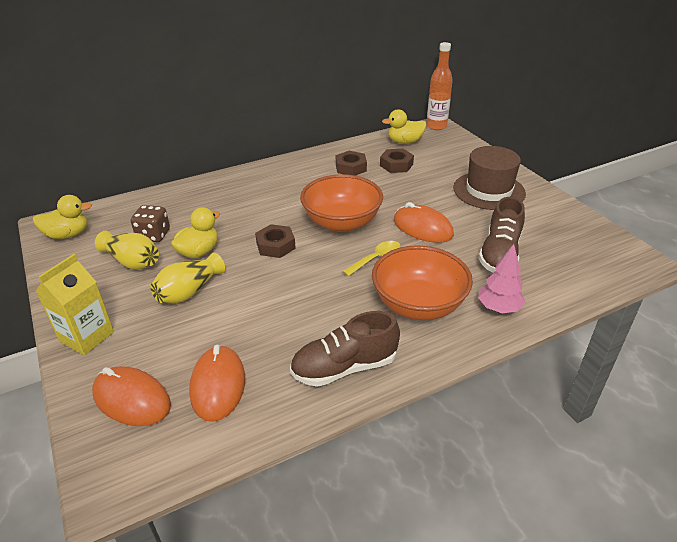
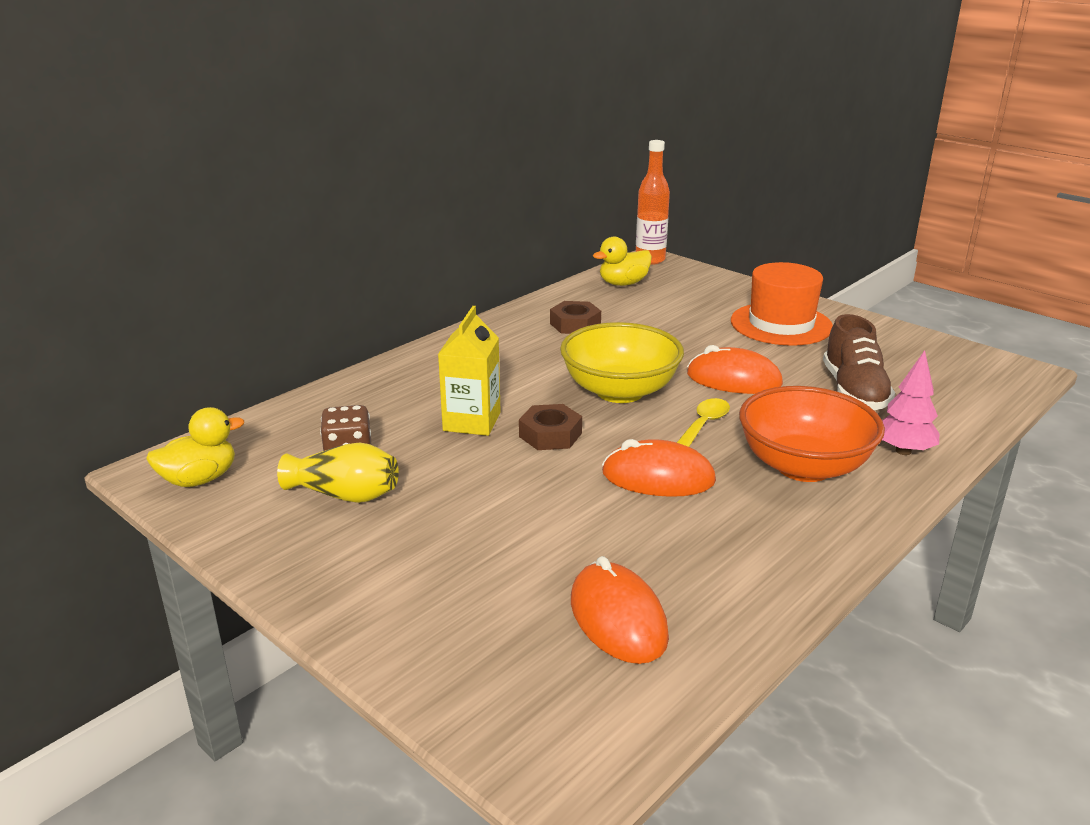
camera: 20 degrees left, 10 degrees down
yellow carton [36,254,114,356] -> yellow carton moved to [438,306,501,436]
orange mouse [92,366,171,426] -> orange mouse moved to [602,439,716,497]
yellow vase [150,252,225,303] -> none
yellow duck [171,207,220,258] -> none
brown shoe [290,311,400,387] -> none
orange bowl [300,174,383,232] -> yellow bowl [560,322,684,403]
brown nut [380,149,414,173] -> none
brown hat [453,146,526,210] -> orange hat [731,262,833,346]

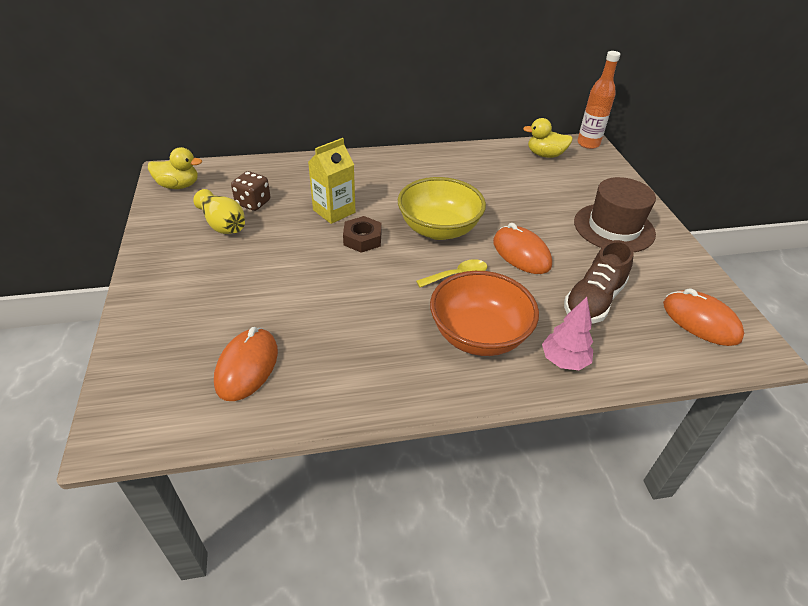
camera: 35 degrees right, 15 degrees up
brown nut [550,301,601,334] -> none
orange mouse [602,439,716,497] -> orange mouse moved to [663,288,744,346]
orange hat [731,262,833,346] -> brown hat [574,177,656,252]

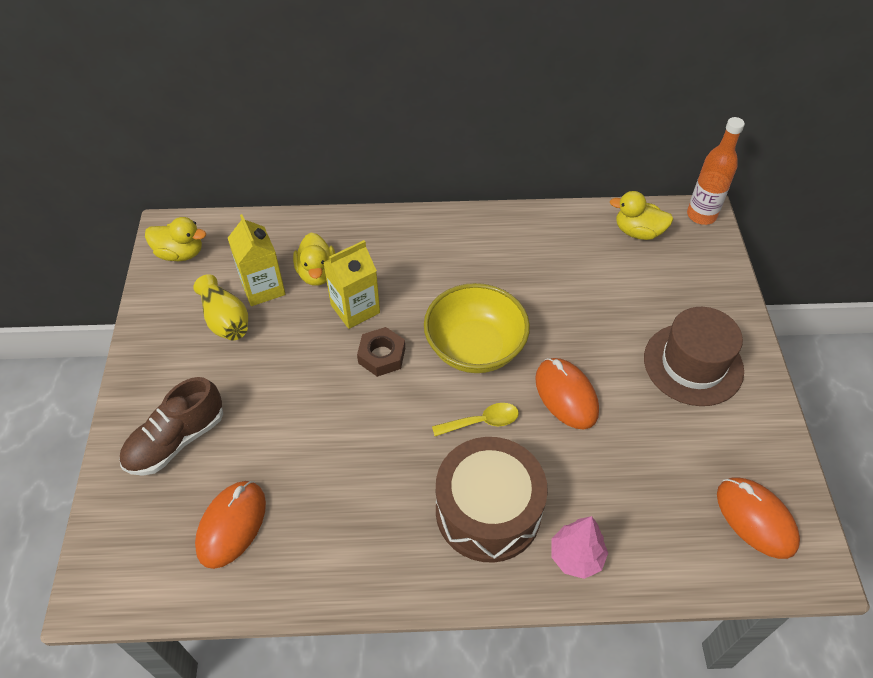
camera: 10 degrees right, 10 degrees up
brown dice [231,171,271,211] -> yellow carton [228,214,286,306]
orange bowl [430,271,539,356] -> brown drum [436,437,548,563]
brown shoe [564,240,634,323] -> brown shoe moved to [119,377,223,476]
none -> yellow duck [293,233,335,286]

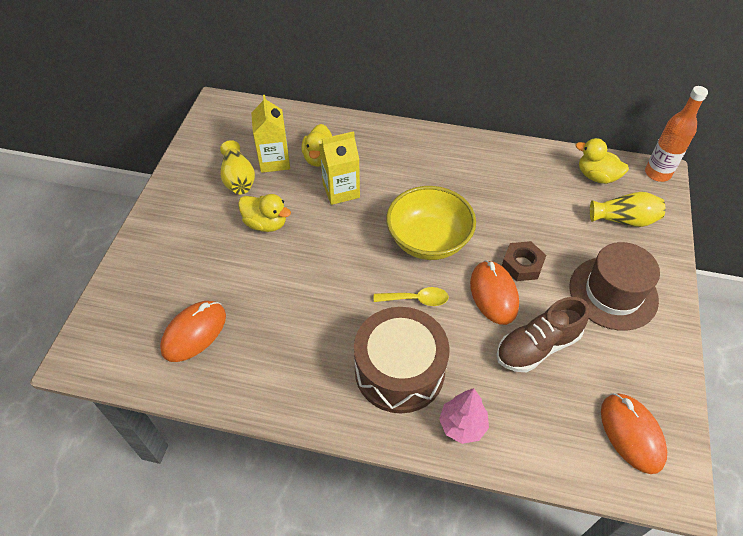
camera: 15 degrees right, 0 degrees up
brown shoe [119,377,223,476] -> brown shoe moved to [496,297,589,372]
yellow duck [145,217,206,261] -> yellow duck moved to [238,194,291,232]
brown nut [357,327,405,377] -> brown nut moved to [502,241,546,281]
none -> yellow vase [590,192,665,227]

